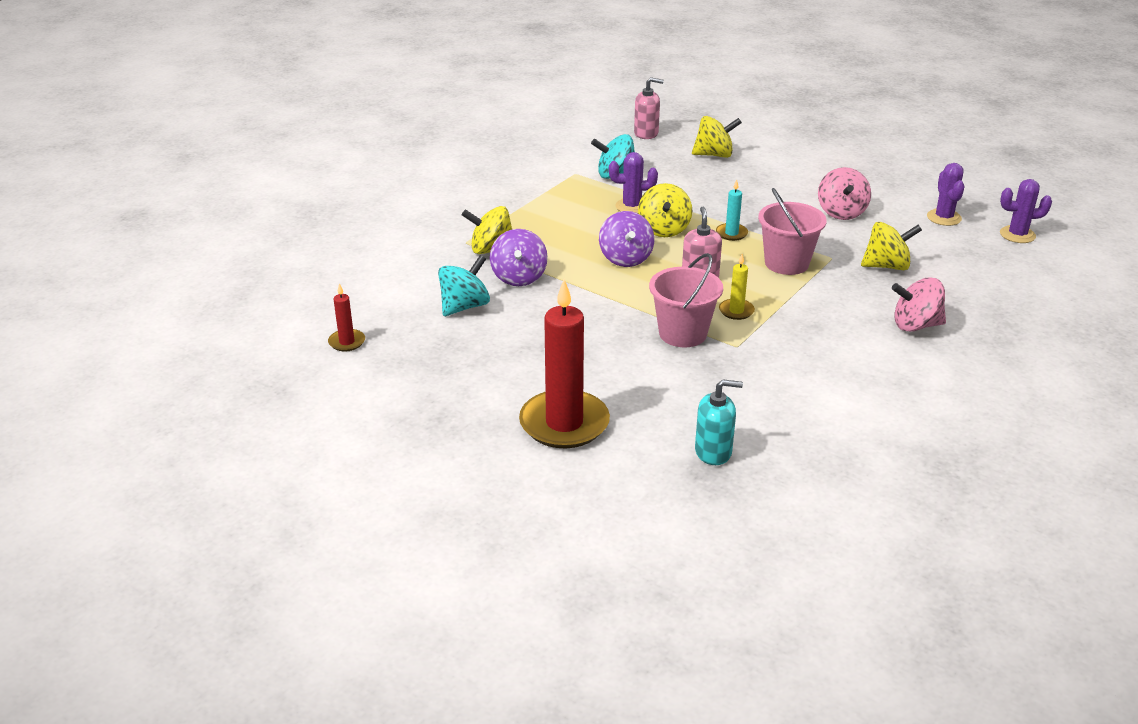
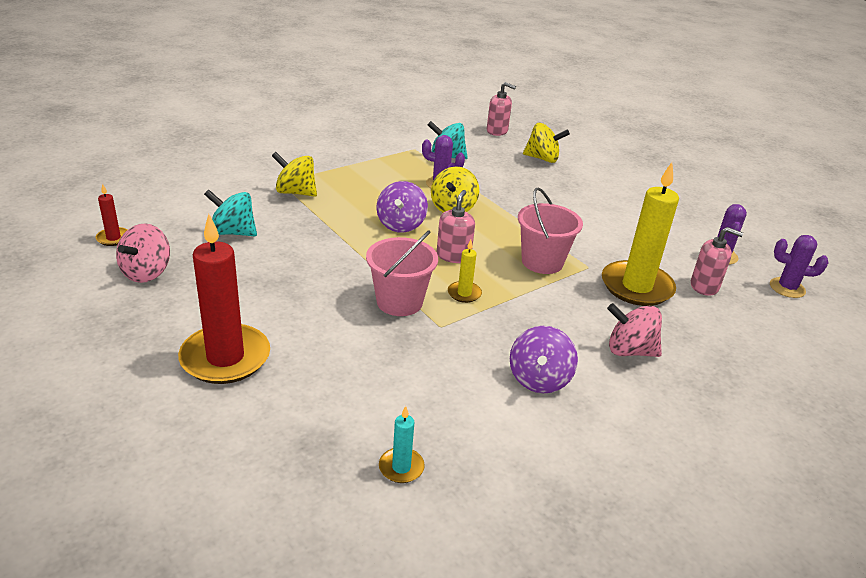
camera: 15 degrees right, 0 degrees up
turquoise spinning top [438,255,490,316] -> turquoise spinning top turned 135 degrees counterclockwise [204,189,257,236]
purple spinning top [490,229,548,286] -> purple spinning top moved to [510,326,578,393]
turquoise soap dispenser [695,379,743,465] -> none
turquoise candle [716,180,748,241] -> turquoise candle moved to [379,406,425,483]
pink spinning top [818,167,871,220] -> pink spinning top moved to [116,224,170,283]
yellow spinning top [861,222,922,270] -> yellow candle [602,162,679,306]
none -> pink soap dispenser [691,227,743,296]

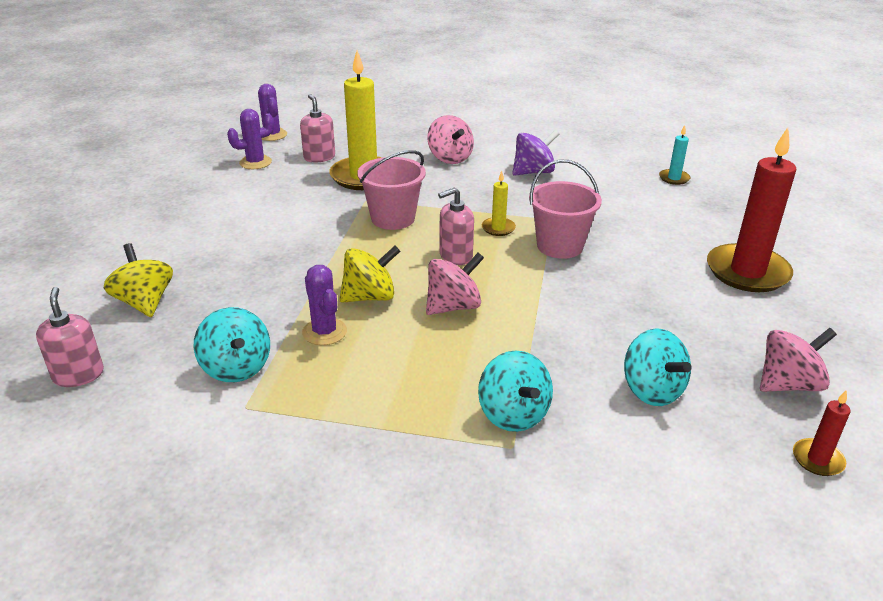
camera: 130 degrees left, 0 degrees up
yellow spinning top [272,152,317,197] -> turquoise spinning top [478,350,553,432]
purple spinning top [376,181,428,233] -> pink spinning top [426,253,484,315]

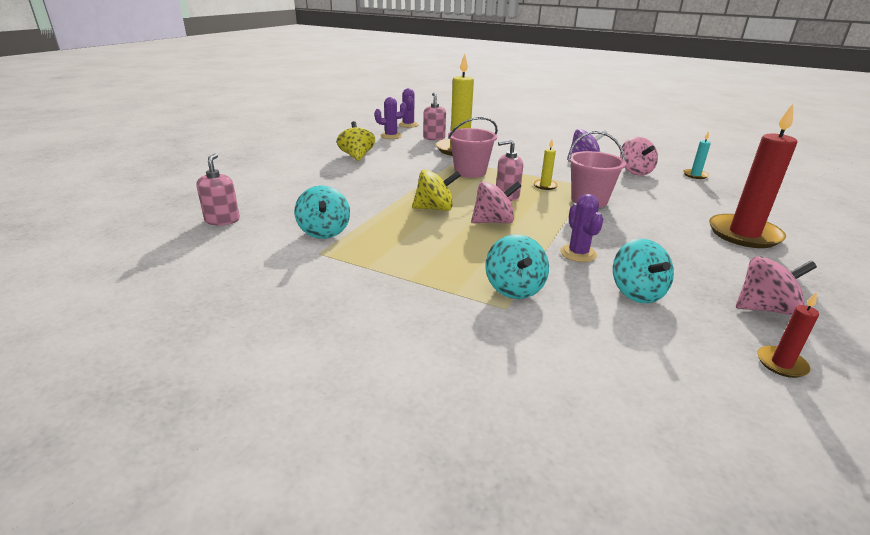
camera: 15 degrees right, 5 degrees down
yellow spinning top [104,243,173,317] -> yellow spinning top moved to [337,121,375,161]
purple cactus [302,265,347,345] -> purple cactus moved to [560,194,603,262]
pink spinning top [427,115,474,164] -> pink spinning top moved to [620,137,658,175]

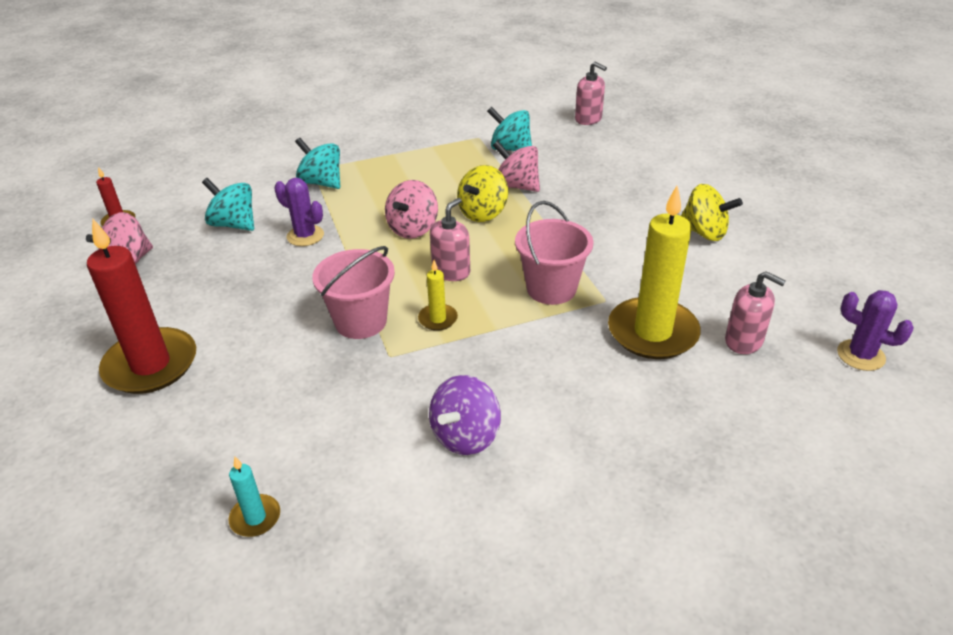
camera: 135 degrees right, 10 degrees up
purple cactus [375,97,407,139] -> none
pink spinning top [620,137,658,175] -> pink spinning top moved to [493,141,540,192]

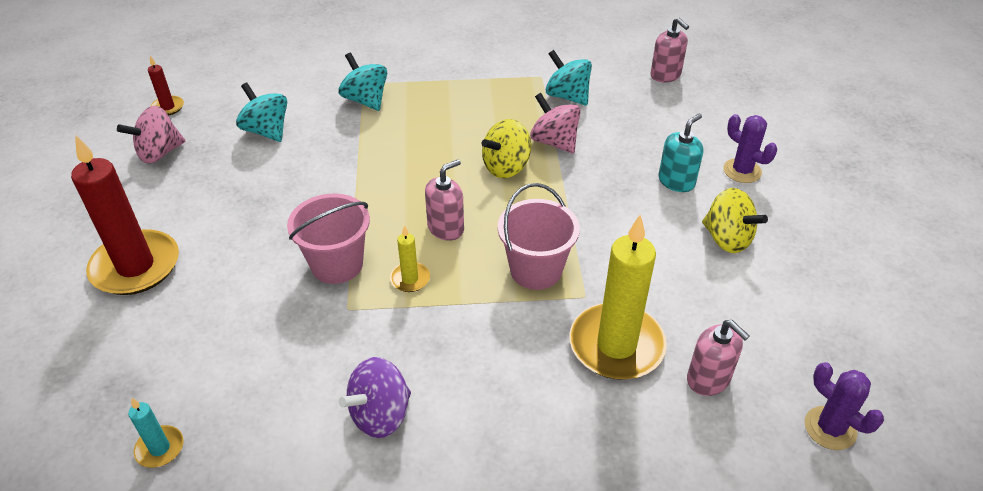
camera: 15 degrees right, 5 degrees up
purple cactus [274,178,324,246] -> purple cactus moved to [723,114,777,183]
pink spinning top [385,180,438,239] -> none
none -> turquoise soap dispenser [658,114,704,192]

